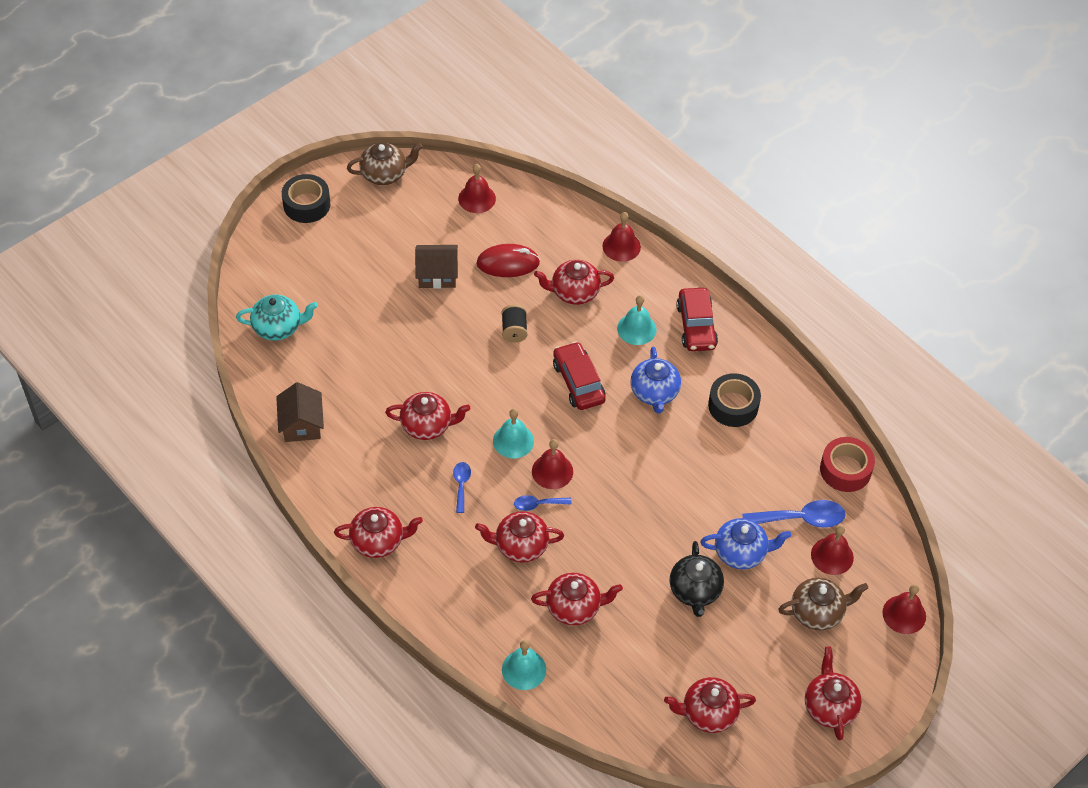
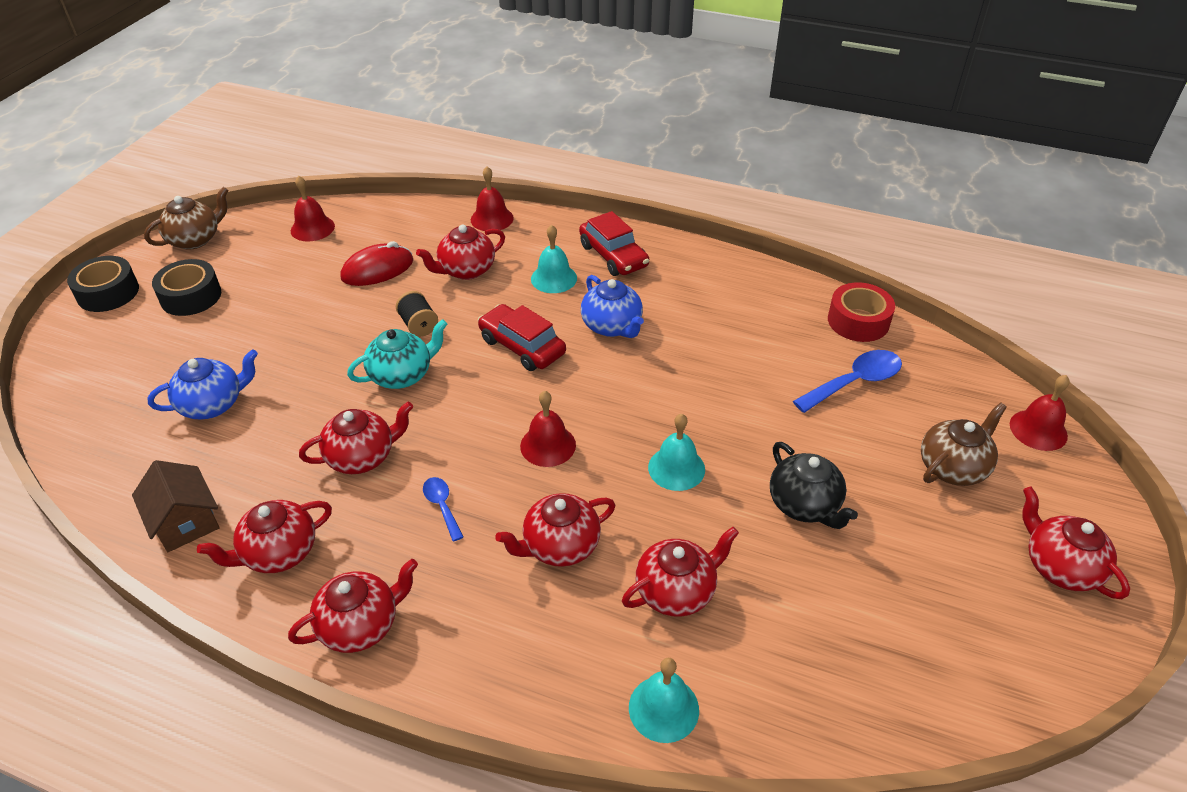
camera: 25 degrees left, 10 degrees down
turquoise teapot [236,295,318,341] -> turquoise teapot moved to [347,319,447,389]
brown house [415,245,458,289] -> none
turquoise bell [493,408,534,459] -> turquoise bell moved to [648,414,705,491]
blue spoon [514,495,572,511] -> none
red teapot [664,677,756,733] -> red teapot moved to [197,500,332,573]
blue teapot [700,518,791,569] -> blue teapot moved to [147,349,258,419]
black tape [708,373,761,427] -> black tape moved to [152,259,221,316]
red bell [811,525,854,575] -> none

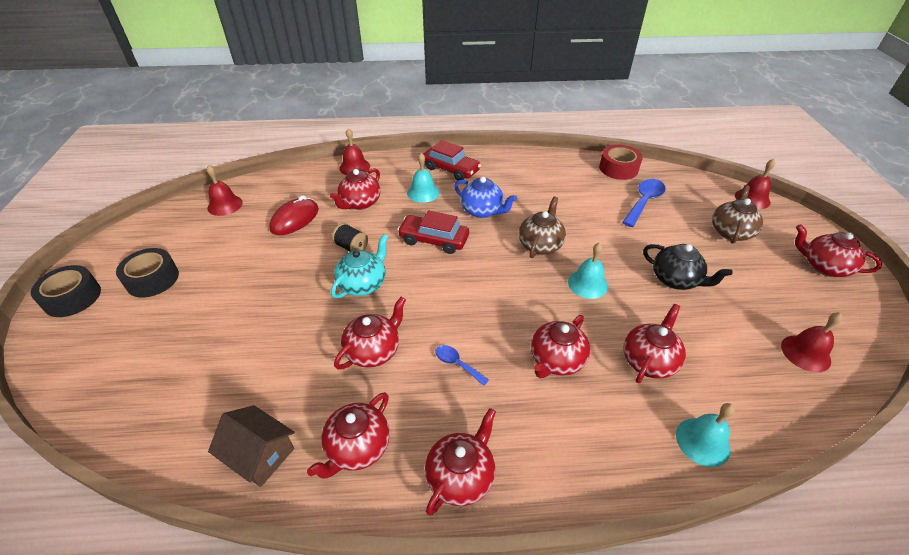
camera: 25 degrees left, 0 degrees up
brown teapot [144,187,229,250] -> brown teapot moved to [519,196,566,258]
blue teapot [147,349,258,419] -> none
red bell [520,391,576,467] -> red bell moved to [781,312,843,372]

